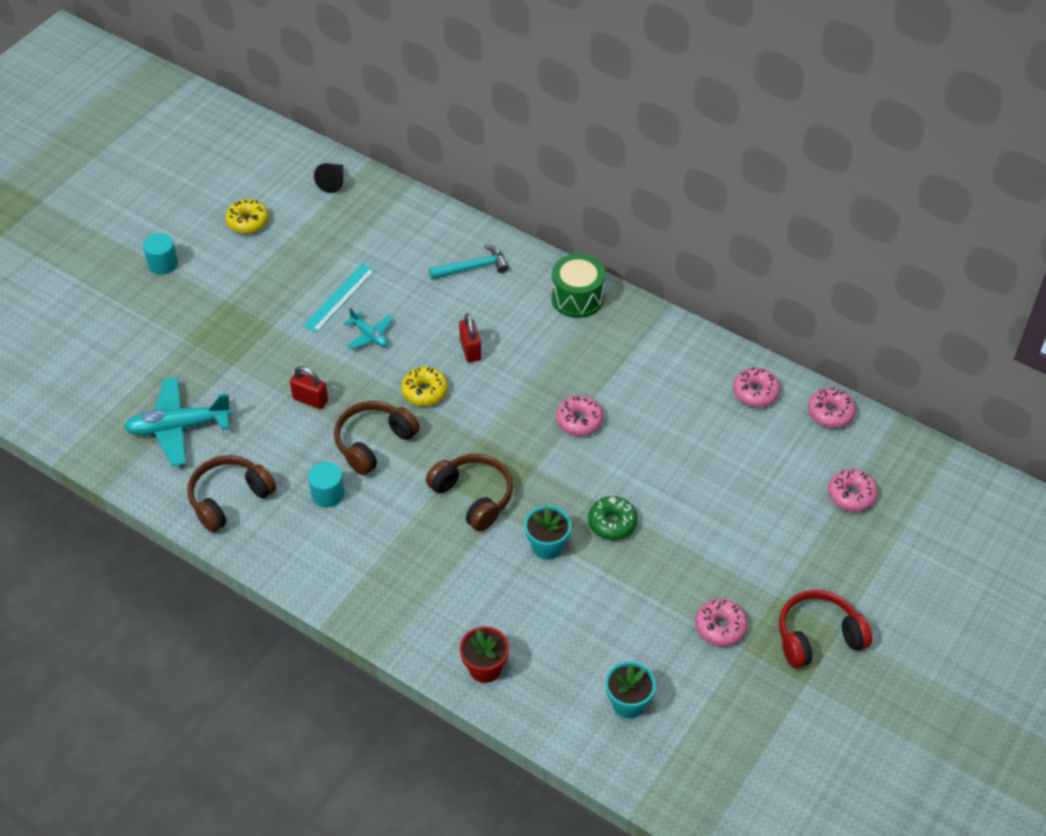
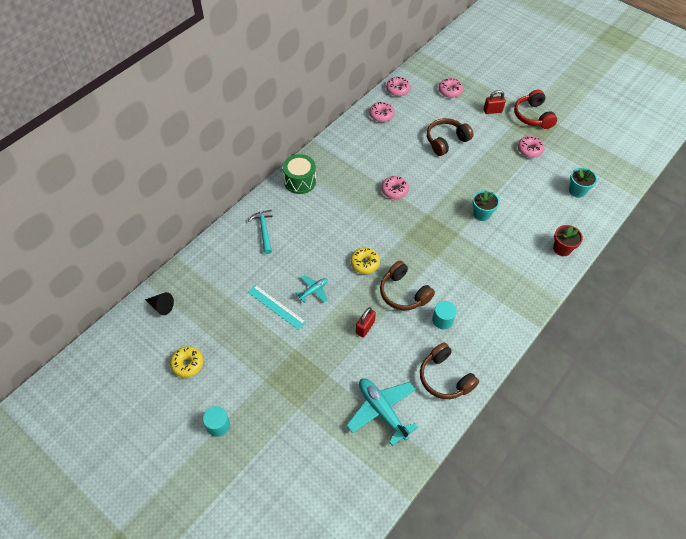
camera: 85 degrees left, 5 degrees up
turquoise plane [123,377,232,466] -> turquoise plane turned 150 degrees clockwise [347,379,418,446]
brown headphones [426,454,513,532] -> brown headphones moved to [427,118,474,156]
red padlock [459,313,481,362] -> red padlock moved to [484,90,506,114]
green donut [588,496,638,540] -> none

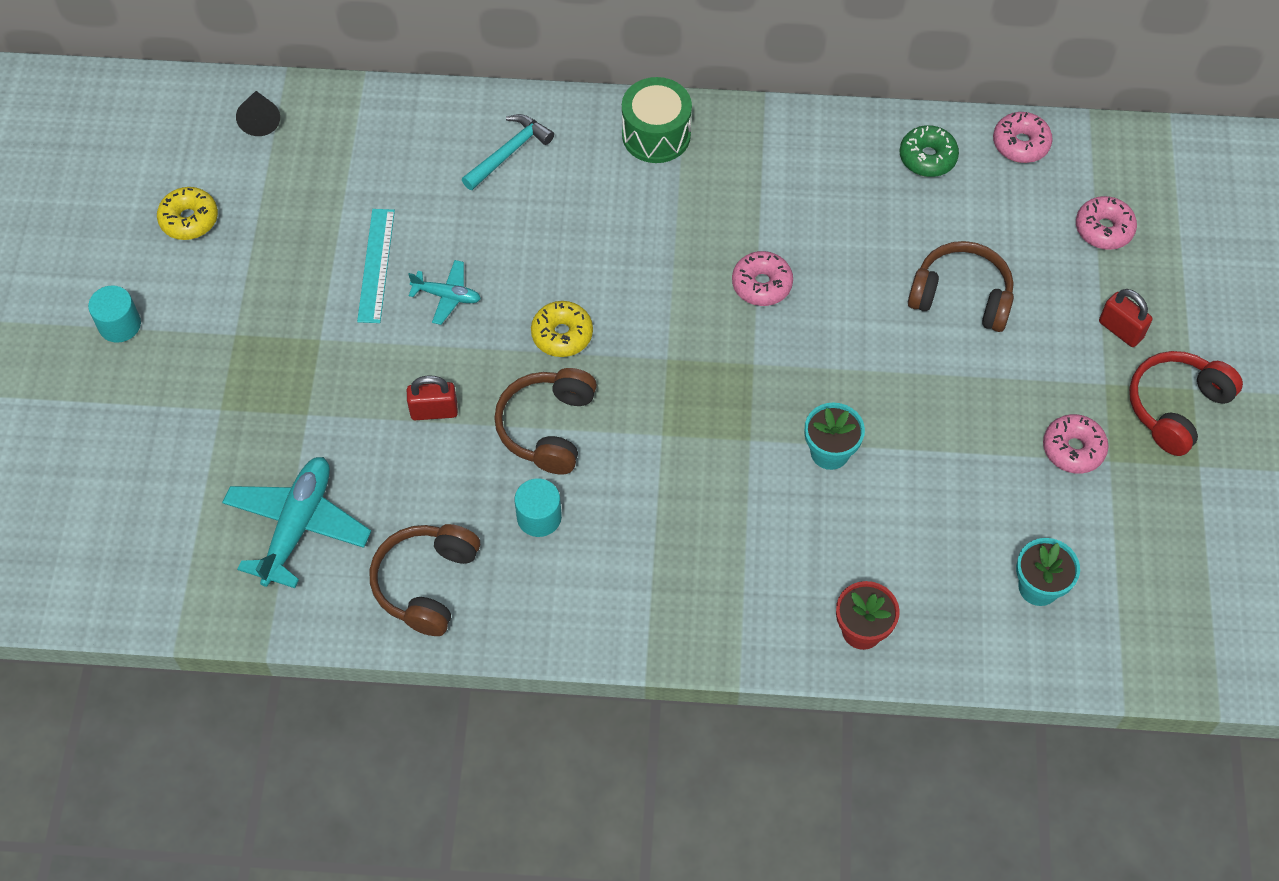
camera: 55 degrees right, 5 degrees up
pink donut [369,102,395,122] -> green donut [900,125,959,177]

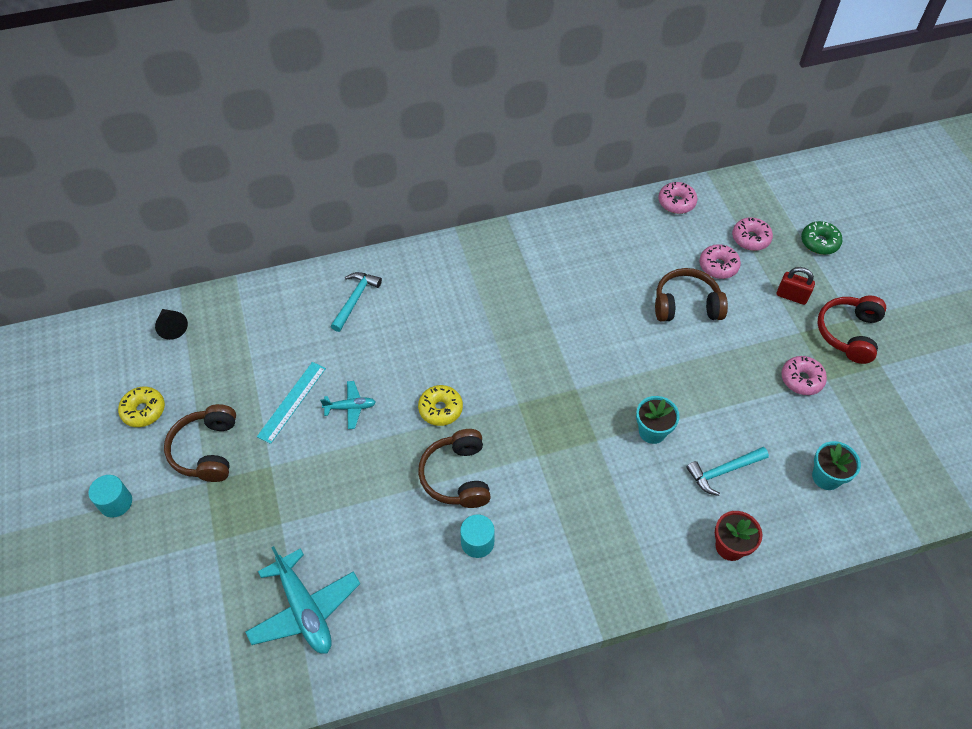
camera: 20 degrees left, 5 degrees down
turquoise plane [222,457,371,588] -> turquoise plane turned 150 degrees clockwise [246,546,360,654]
turquoise ruler [357,209,395,323] -> turquoise ruler turned 45 degrees clockwise [257,362,326,444]
brown headphones [370,524,480,636] -> brown headphones moved to [164,404,236,482]
red padlock [407,376,458,420] -> none
green drum [622,77,692,163] -> none
pink donut [732,251,793,306] -> pink donut moved to [699,244,741,279]
green donut [900,125,959,177] -> green donut moved to [801,221,843,255]
none -> turquoise hammer [686,447,769,496]

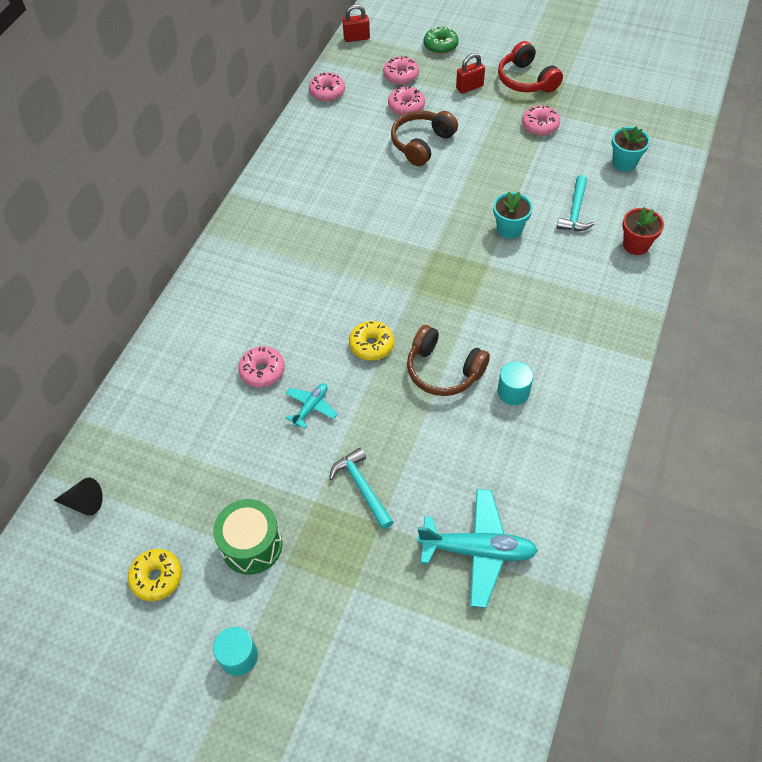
camera: 50 degrees left, 0 degrees up
brown headphones [164,404,236,482] -> green drum [213,499,283,575]
turquoise ruler [257,362,326,444] -> none
turquoise hammer [331,272,382,332] -> turquoise hammer moved to [329,448,393,529]
none -> pink donut [238,346,285,387]
none -> red padlock [342,4,370,42]

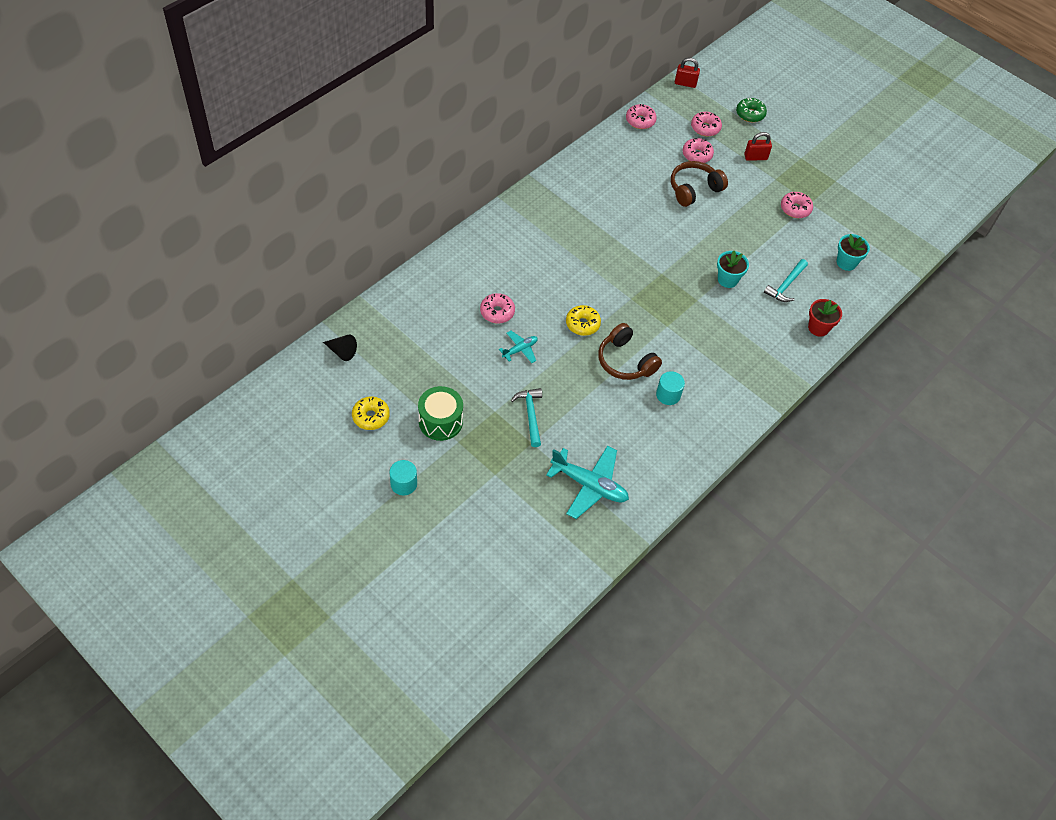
camera: 15 degrees right, 0 degrees up
red headphones [498,41,563,93] -> none

